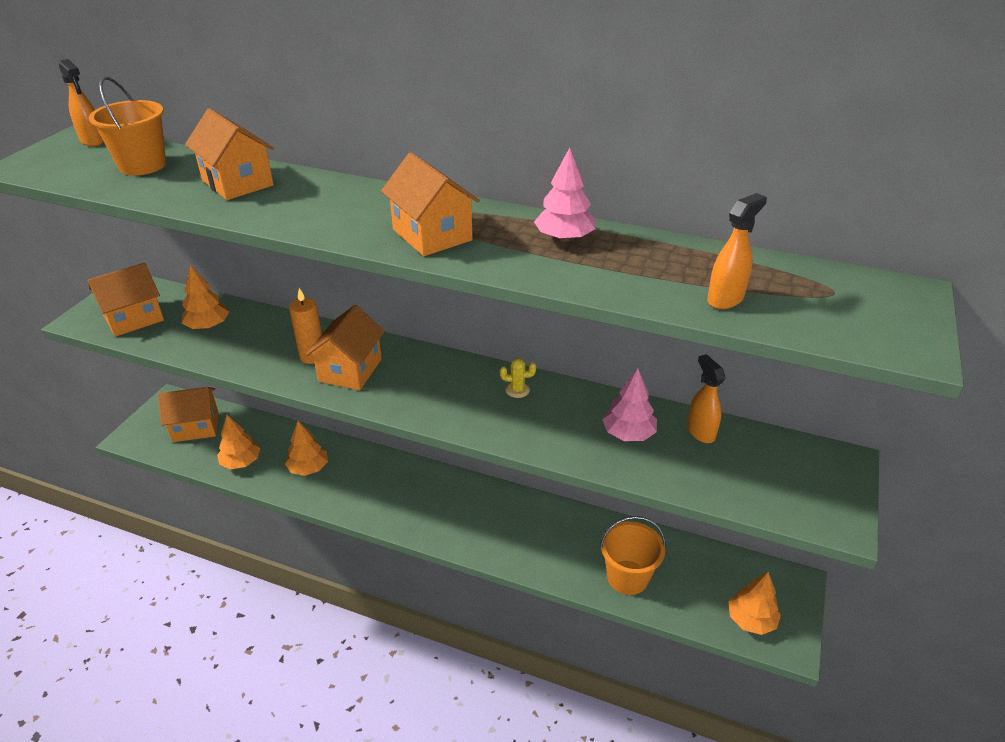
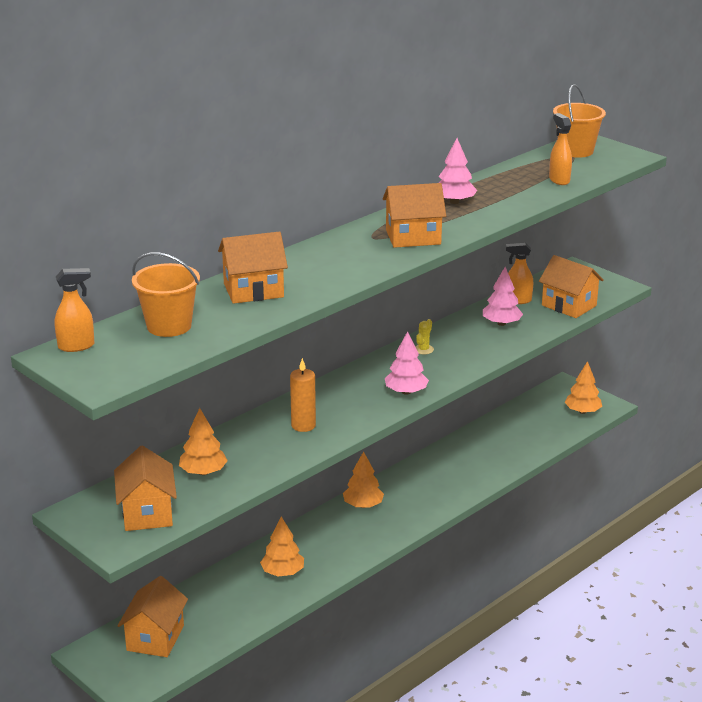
camera: 65 degrees left, 10 degrees down
orange tree [217,415,260,469] -> orange tree moved to [343,451,384,508]
orange house [306,305,385,390] -> orange house moved to [539,255,604,318]
orange bucket [600,516,666,595] -> orange bucket moved to [553,84,606,158]
none -> pink tree [385,331,429,395]

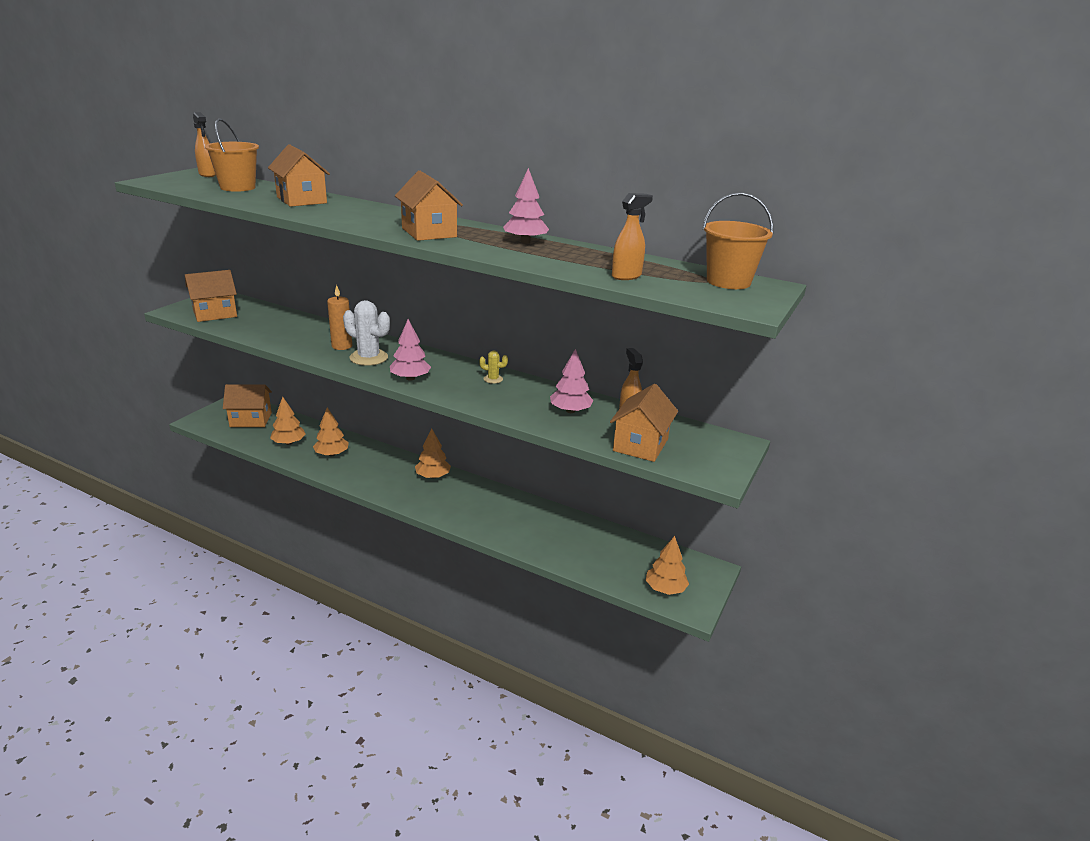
camera: 70 degrees right, 0 degrees up
orange tree [179,408,228,475] -> orange tree moved to [270,397,306,445]
none -> white cactus [343,300,390,366]

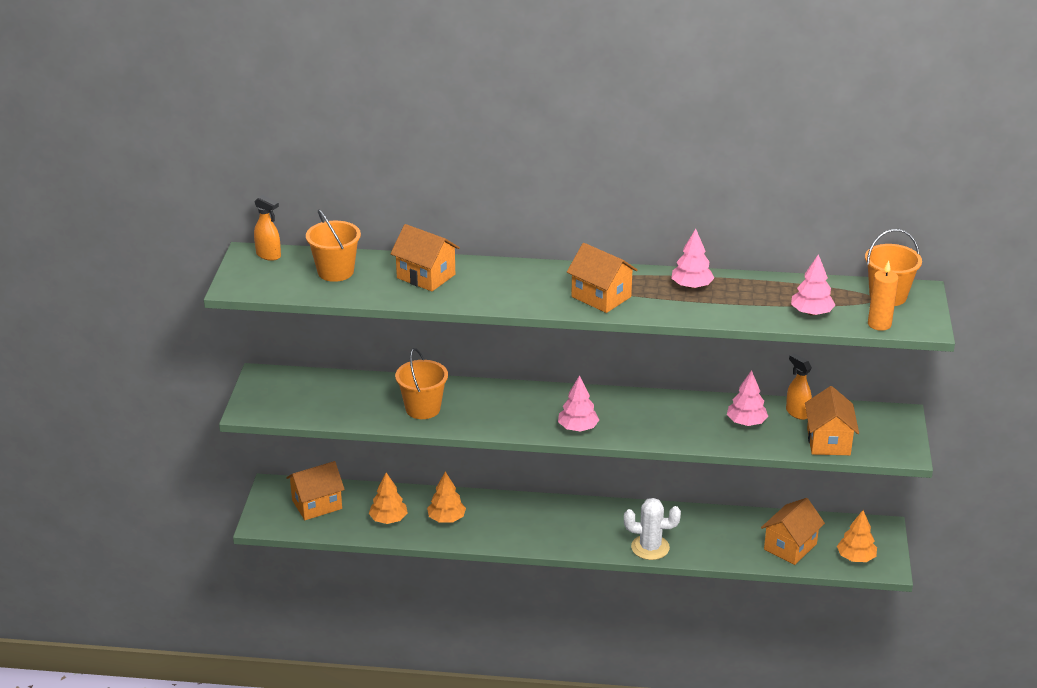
camera: 20 degrees left, 5 degrees up
orange house [185,270,237,322] -> orange house moved to [761,498,825,565]
orange candle [327,285,352,350] -> orange candle moved to [868,261,899,331]
white cactus [343,300,390,366] -> white cactus moved to [624,498,681,560]
orange tree [415,429,451,479] -> none
yellow cactus [479,350,508,384] -> none
orange spray bottle [612,193,653,280] -> pink tree [791,254,835,316]
none -> orange bucket [395,348,448,419]

